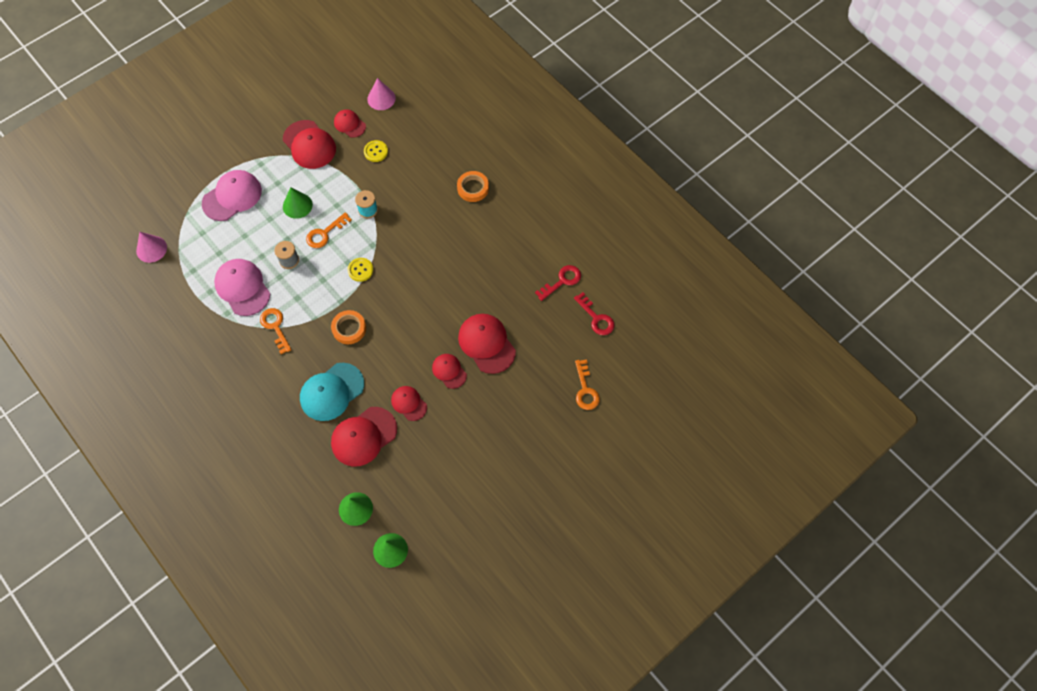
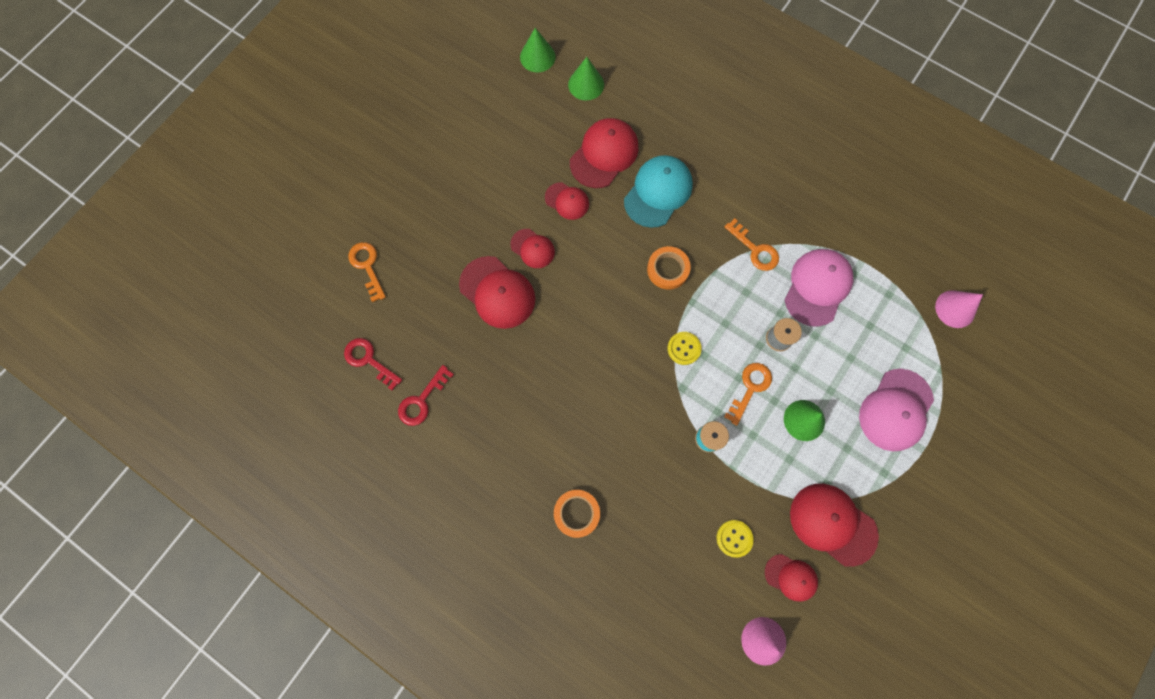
camera: 165 degrees right, 10 degrees up
pink cap [214,259,271,316] -> pink cap turned 105 degrees counterclockwise [785,249,853,327]

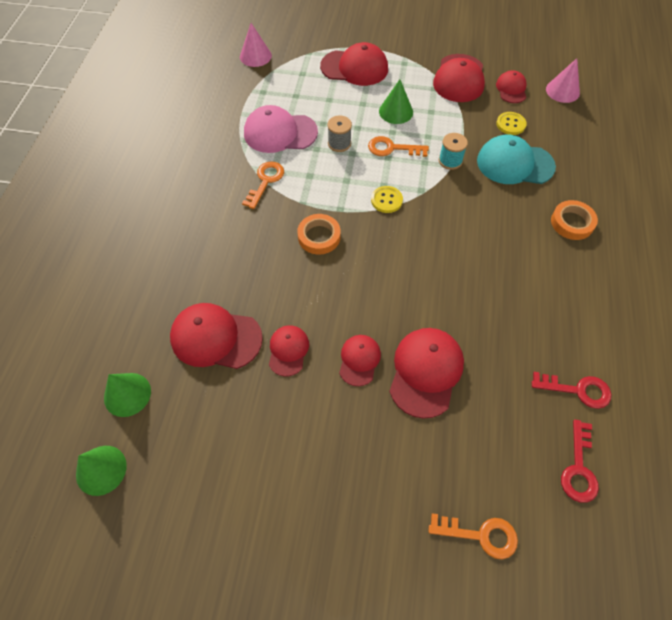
camera: 115 degrees left, 15 degrees down
orange key [348,242,386,302] -> orange key turned 120 degrees counterclockwise [428,513,518,559]
turquoise cap [624,155,693,228] -> turquoise cap moved to [477,134,556,184]
pink cap [859,369,934,451] -> red cap [320,42,388,86]

